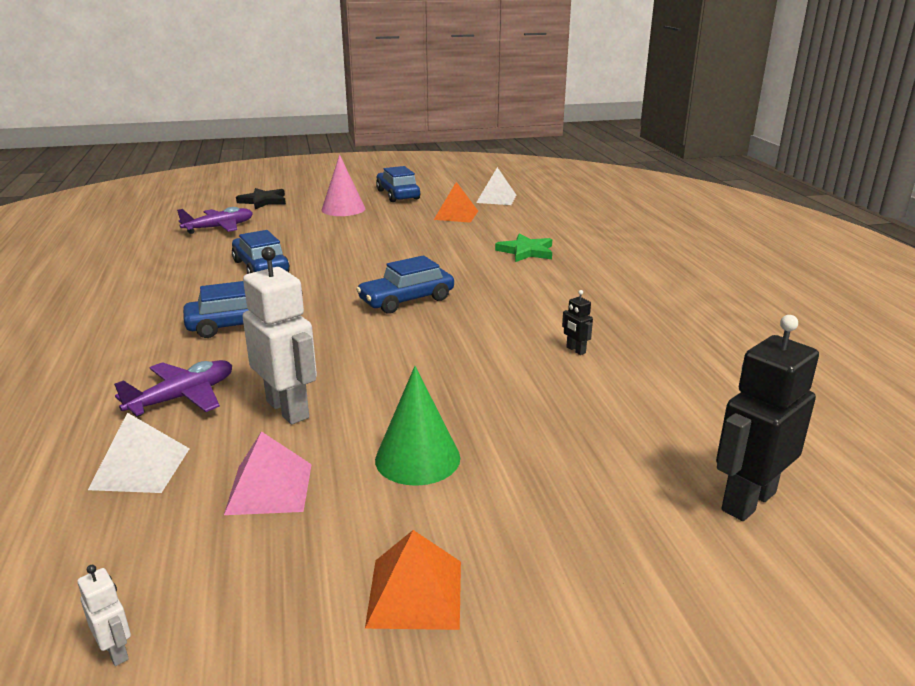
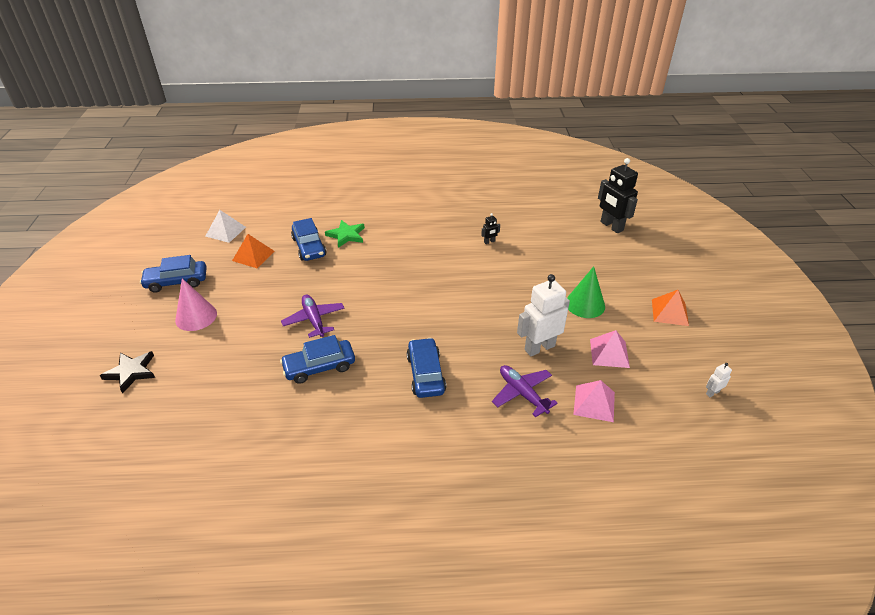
camera: 80 degrees left, 15 degrees up
white pyramid [88,413,190,493] -> pink pyramid [573,380,615,422]
purple plane [177,207,253,234] -> purple plane moved to [281,294,345,338]
blue car [356,255,454,314] -> blue car moved to [291,218,326,261]

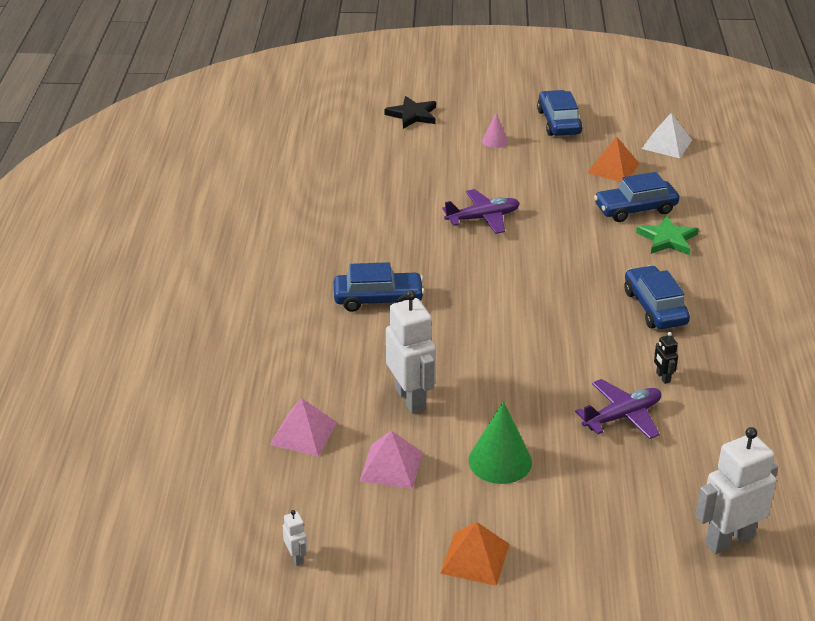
camera: 95 degrees right, 5 degrees down
pink cone [175,278,217,331] -> pink cone [482,113,508,148], size x0.55
blue car [280,335,355,384] -> blue car moved to [625,265,690,329]
purple plane [492,365,558,417] -> purple plane moved to [575,379,661,439]
black robot [598,158,638,233] -> white robot [695,427,778,554]

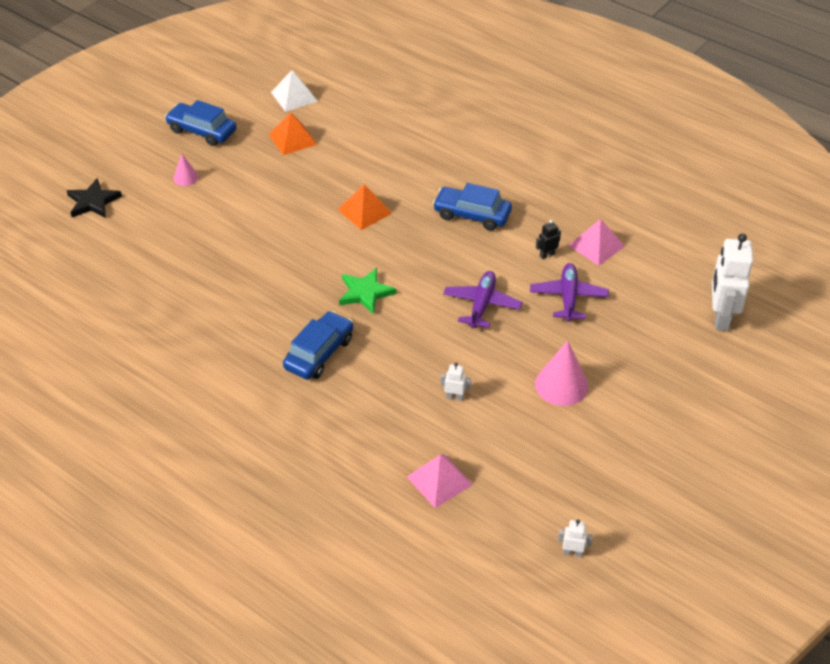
camera: 55 degrees left, 10 degrees up
pink pyramid [360,431,423,489] -> pink pyramid moved to [568,219,625,266]
white robot [386,290,436,414] -> white robot [440,363,471,401], size x0.44
orange pyramid [440,522,510,586] -> orange pyramid moved to [338,185,392,230]
purple plane [442,189,520,234] -> purple plane moved to [443,271,522,328]
green cone [468,401,532,484] -> pink cone [535,340,588,406]
blue car [594,172,679,222] -> none
green star [636,215,698,255] -> green star moved to [339,268,397,314]
black robot [654,332,678,384] -> black robot turned 135 degrees clockwise [536,220,561,259]

